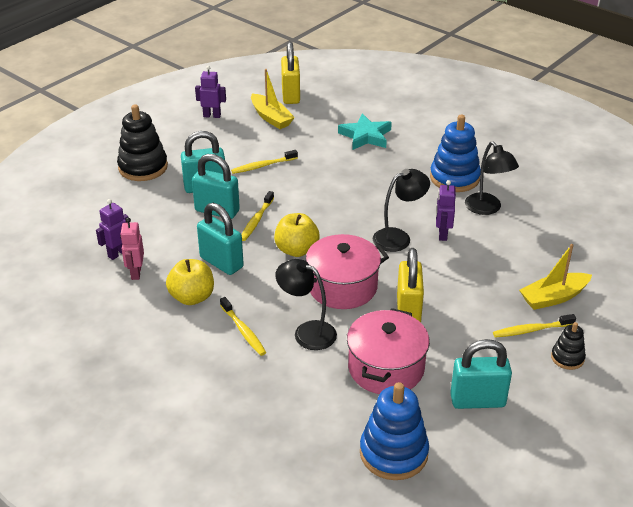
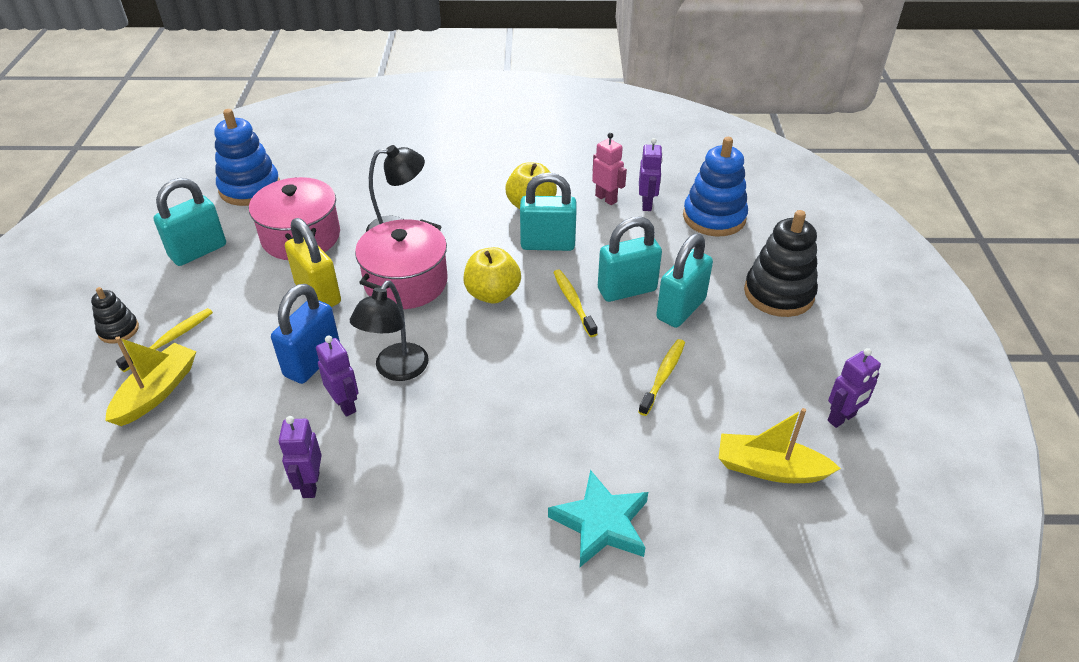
camera: 140 degrees right, 5 degrees up
yellow toothbrush [220,297,266,356] -> none
yellow padlock [281,42,300,104] -> none
blue stacking toy [430,115,481,192] -> blue stacking toy moved to [683,137,748,236]
black lamp [465,141,519,215] -> purple robot [279,416,322,498]
none -> blue padlock [271,284,340,384]

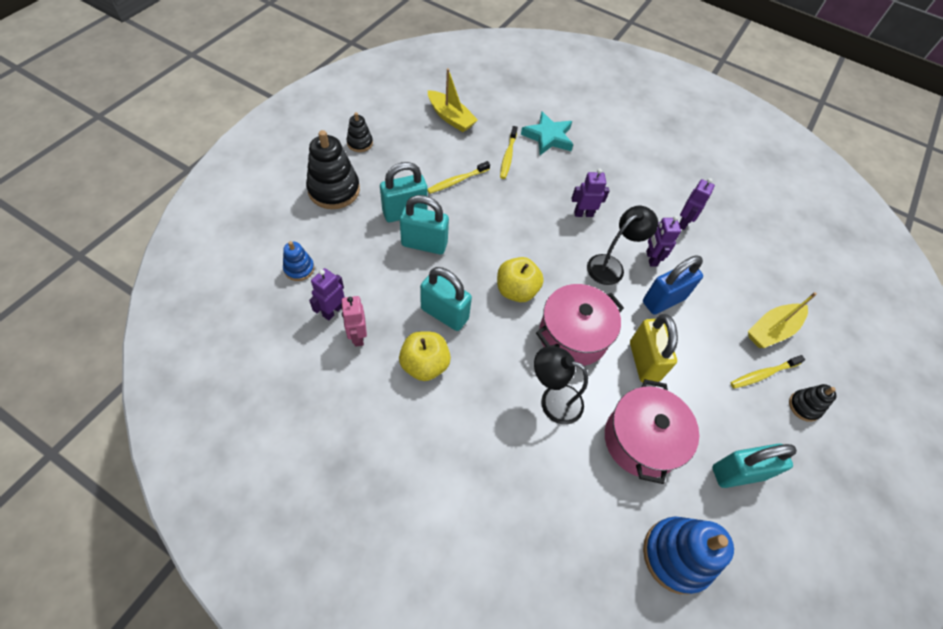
camera: 155 degrees left, 15 degrees up
yellow toothbrush [553,269,597,337] -> yellow toothbrush moved to [500,126,518,179]
blue stacking toy [683,137,748,236] -> blue stacking toy [283,241,315,281], size x0.53
purple robot [828,348,881,428] -> purple robot moved to [571,169,609,217]
none -> black stacking toy [346,112,373,152]

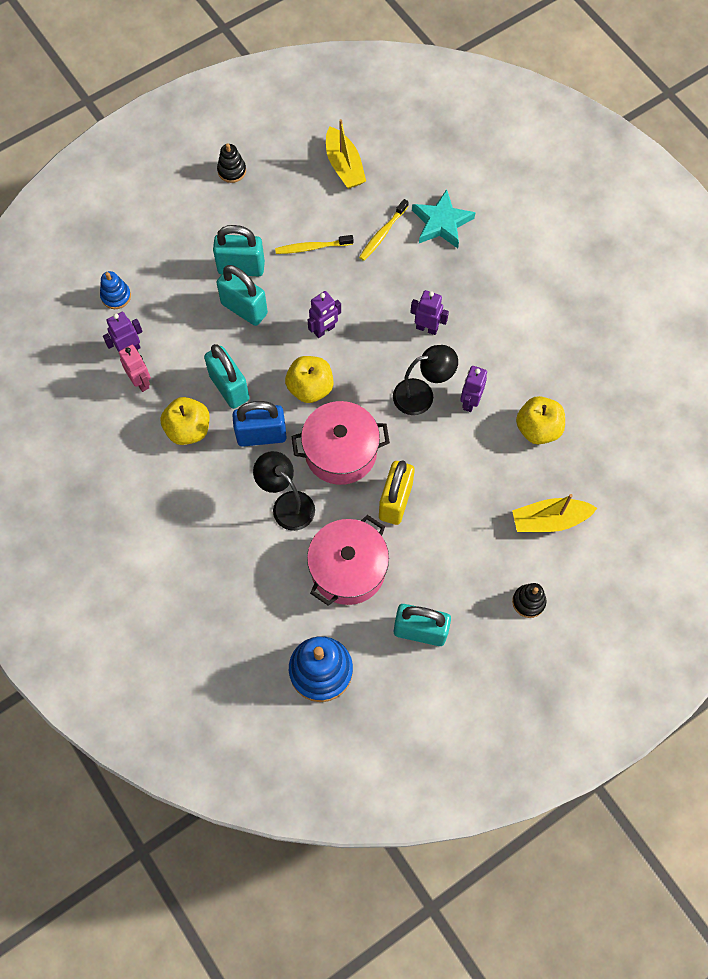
camera: 30 degrees right, 10 degrees up
black stacking toy [306,130,360,209] -> none
pink robot [341,296,367,347] -> pink robot turned 135 degrees clockwise [119,345,151,392]
blue padlock [643,255,703,315] -> blue padlock moved to [232,401,287,447]
purple robot [679,178,715,230] -> purple robot moved to [308,291,341,338]
yellow toothbrush [731,355,805,389] -> none
none -> yellow apple [516,396,565,444]

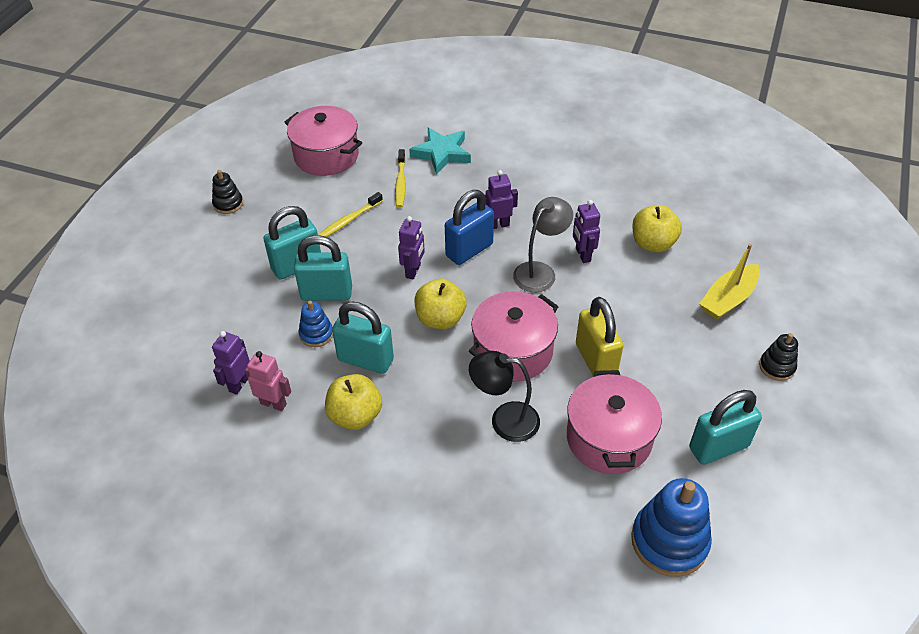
camera: 35 degrees left, 20 degrees down
blue stacking toy [100,271,131,309] -> blue stacking toy moved to [299,301,333,347]
blue padlock [232,401,287,447] -> blue padlock moved to [445,190,494,265]
yellow boat [326,119,366,189] -> pink pot [285,106,362,176]
black lamp [393,345,458,415] -> grey lamp [513,197,573,292]

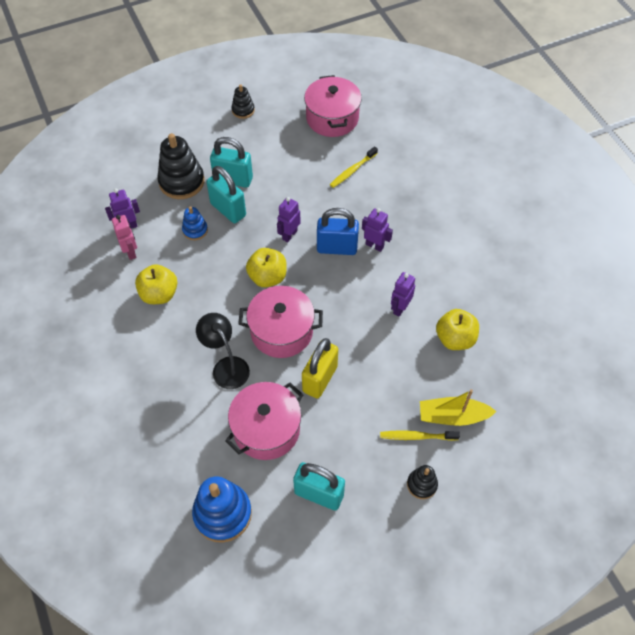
camera: 45 degrees right, 10 degrees up
yellow toothbrush [318,192,383,237] -> yellow toothbrush moved to [380,430,460,441]
turquoise padlock [332,301,394,374] -> none
purple robot [398,216,425,280] -> purple robot turned 150 degrees clockwise [277,197,301,242]
turquoise star [409,128,471,175] -> none
grey lamp [513,197,573,292] -> none
none -> black stacking toy [157,133,205,199]

